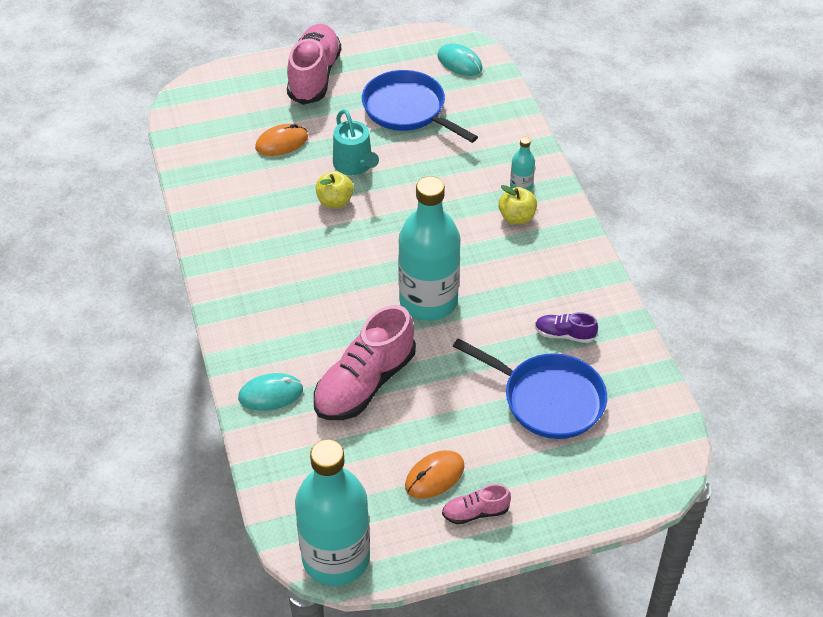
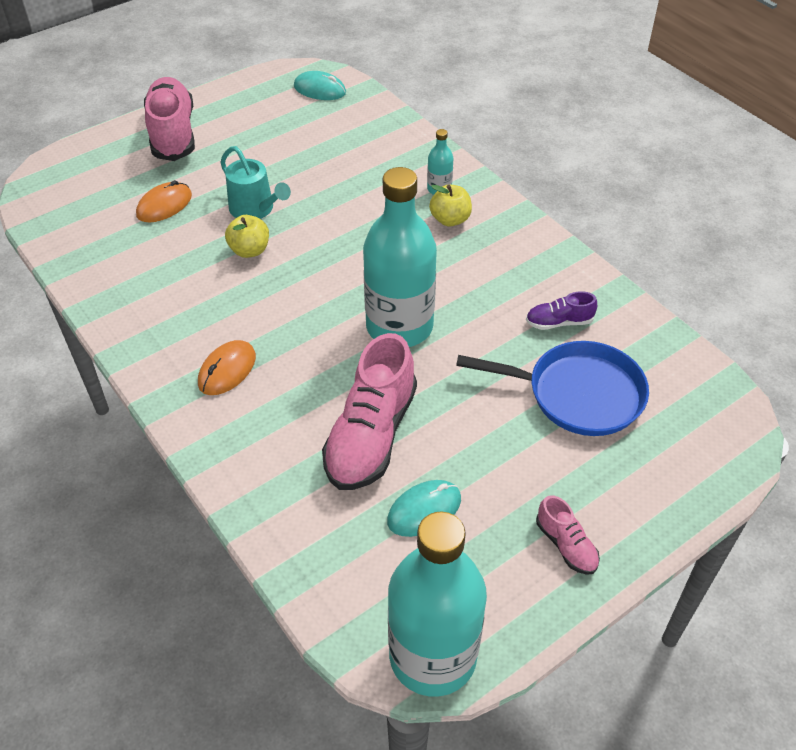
camera: 20 degrees left, 0 degrees up
turquoise mouse [238,373,303,411] -> turquoise mouse moved to [387,480,461,537]
blue pan [362,70,478,143] -> none
orange mouse [405,450,465,499] -> orange mouse moved to [198,340,256,395]
pink shoe [442,484,511,525] -> pink shoe turned 90 degrees counterclockwise [536,495,600,575]

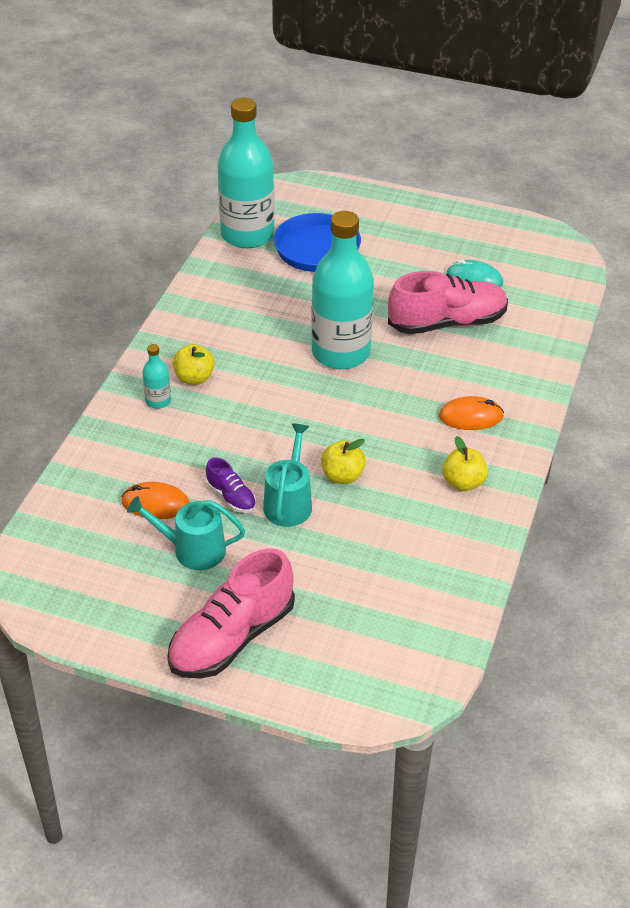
camera: 125 degrees left, 5 degrees down
orange mouse [136,180,192,223] -> orange mouse moved to [121,482,190,519]
turquoise mouse [294,71,346,100] -> none
turquoise bottle [388,512,487,697] -> turquoise bottle moved to [217,98,275,248]
purple shoe [526,291,597,330] -> purple shoe moved to [206,457,256,513]
pink shoe [536,495,600,575] -> none
none -> turquoise watering can [127,496,245,570]
none -> yellow apple [442,436,488,491]

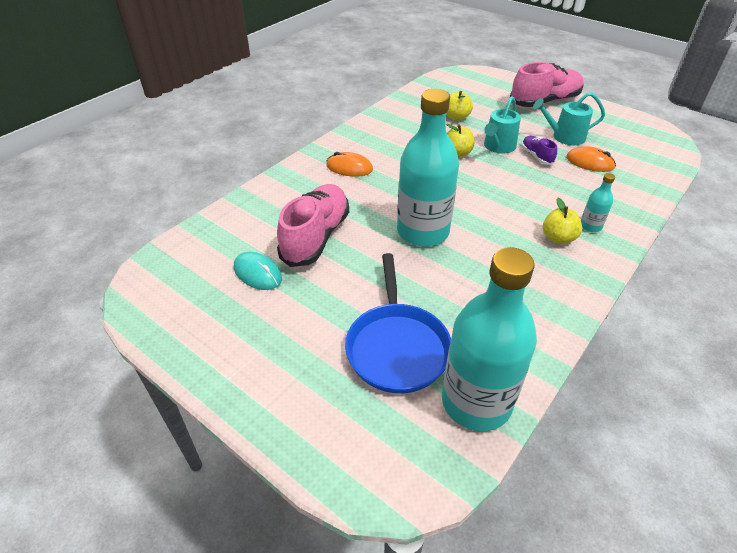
camera: 160 degrees left, 0 degrees up
turquoise watering can [127,496,245,570] -> turquoise watering can turned 150 degrees clockwise [533,92,605,145]
pink shoe [388,271,508,334] -> pink shoe turned 105 degrees clockwise [277,184,349,267]
yellow apple [442,436,488,491] -> yellow apple moved to [446,91,473,121]

